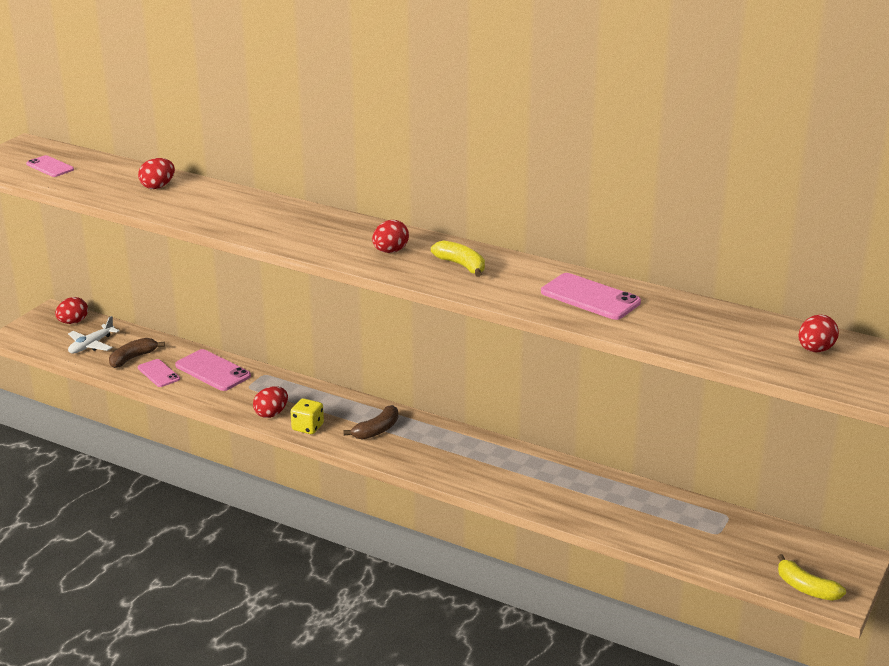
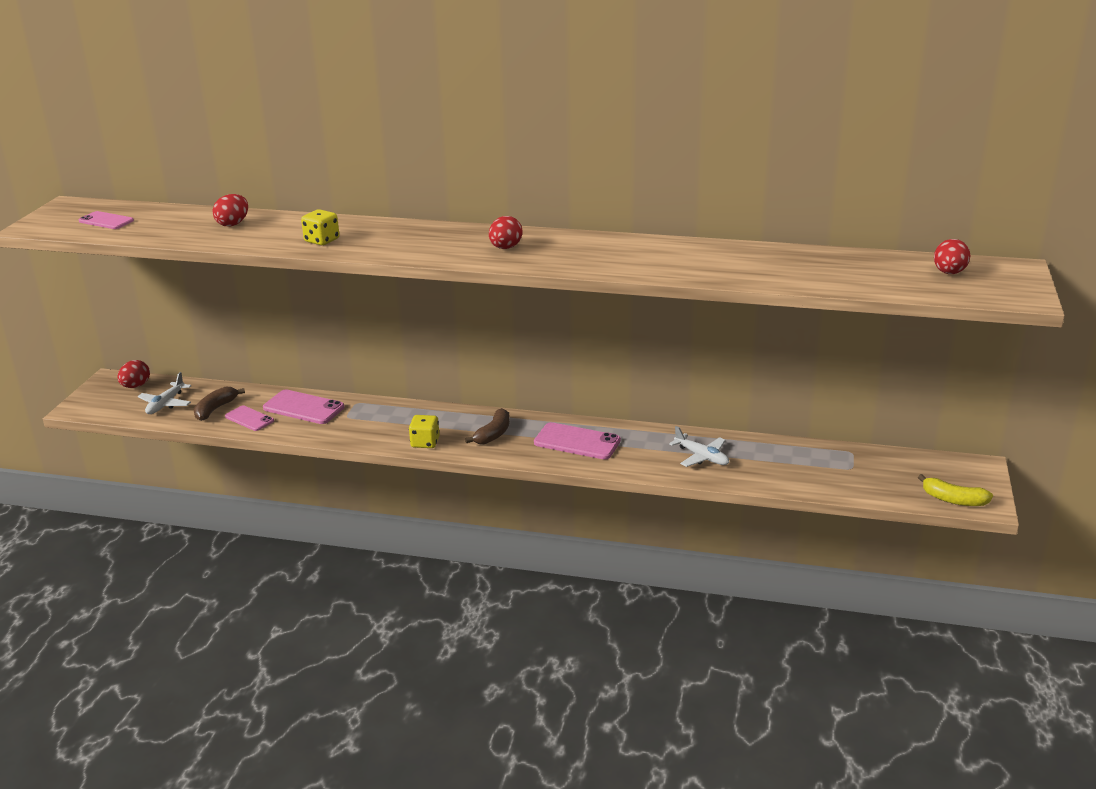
camera: 15 degrees left, 0 degrees up
red egg [253,386,288,418] -> none
yellow banana [431,240,485,277] -> none
pink phone [541,273,641,320] -> pink phone moved to [534,422,621,459]
none -> yellow dice [301,209,340,245]
none -> white plane [669,426,729,467]

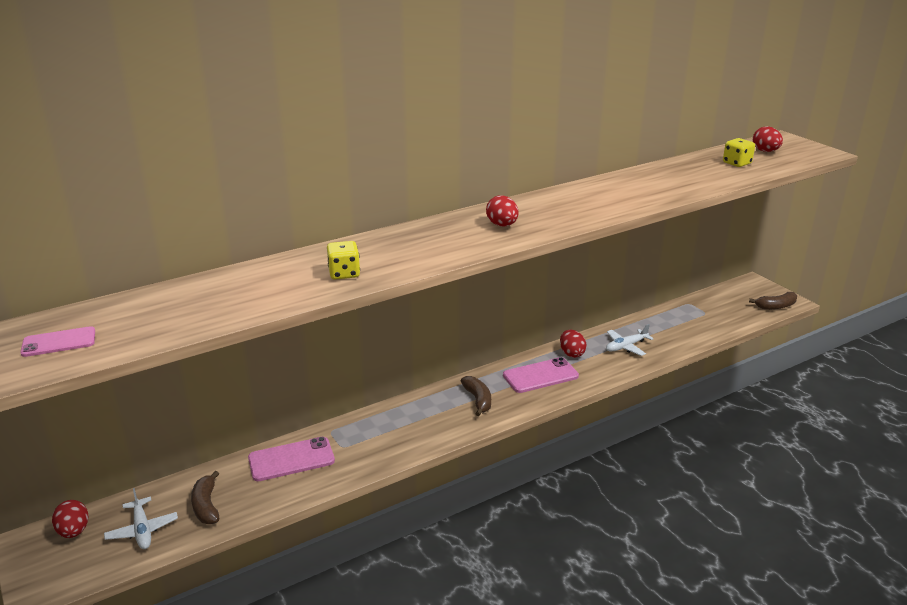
camera: 45 degrees left, 0 degrees up
red egg [213,194,248,227] -> red egg moved to [560,329,587,358]
pink phone [225,405,274,431] -> none
yellow dice [409,415,440,448] -> yellow dice moved to [723,138,755,167]
white plane [669,426,729,467] -> white plane turned 150 degrees clockwise [606,324,654,356]
yellow banana [918,474,993,506] -> brown banana [749,292,797,310]

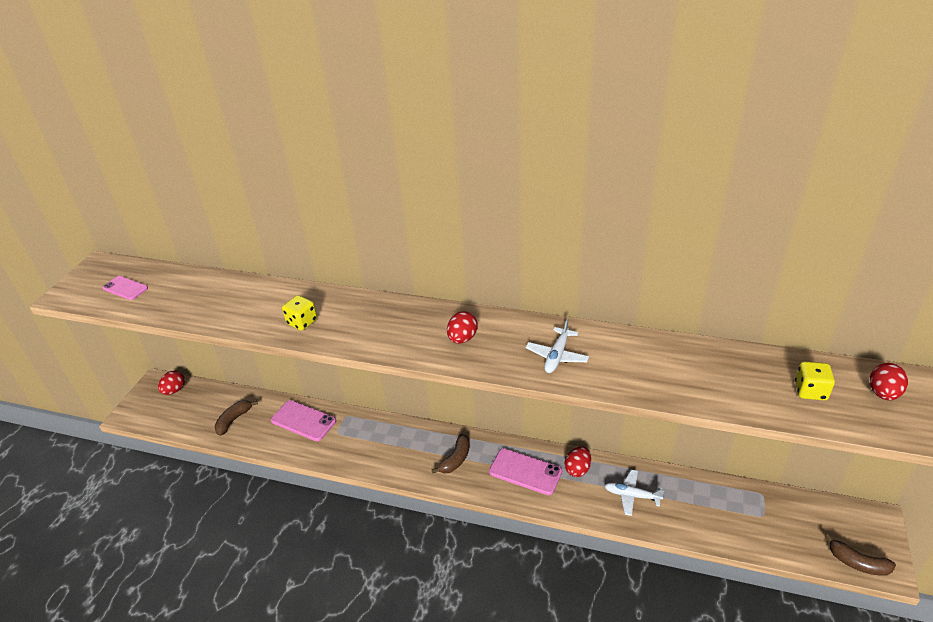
camera: 50 degrees right, 10 degrees up
white plane [104,488,178,549] -> white plane moved to [526,318,589,373]

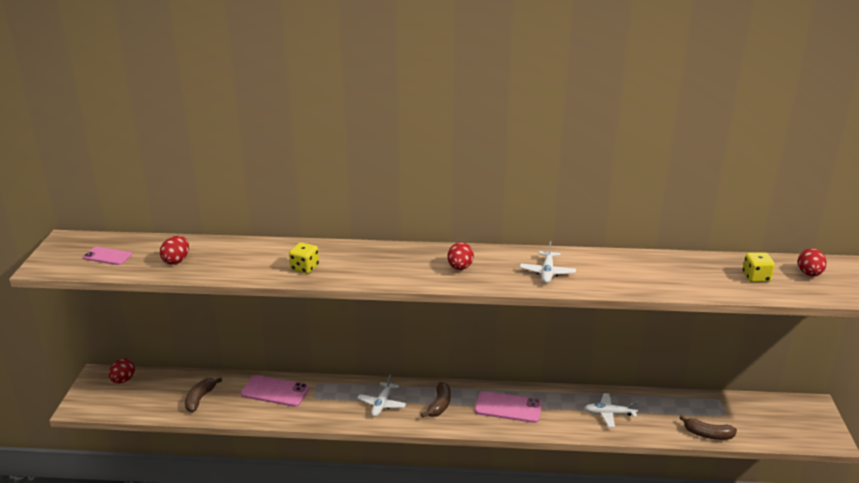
camera: 15 degrees left, 10 degrees down
red egg [565,446,591,477] -> red egg moved to [160,236,189,265]
brown banana [825,534,896,576] -> brown banana moved to [679,415,737,440]
none -> white plane [357,375,406,417]

